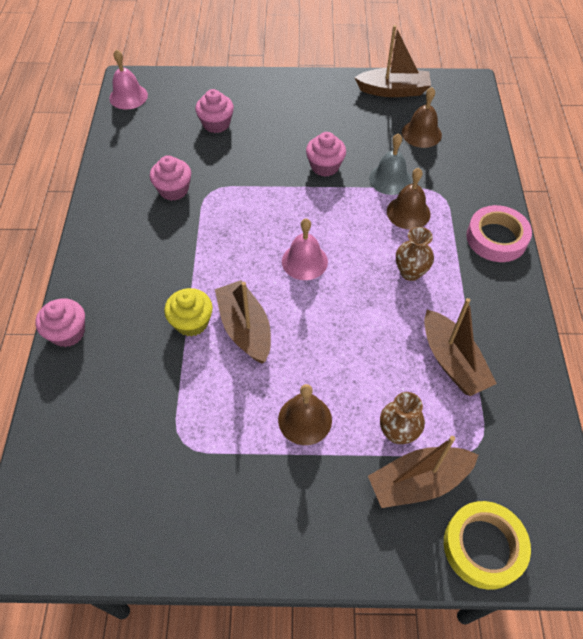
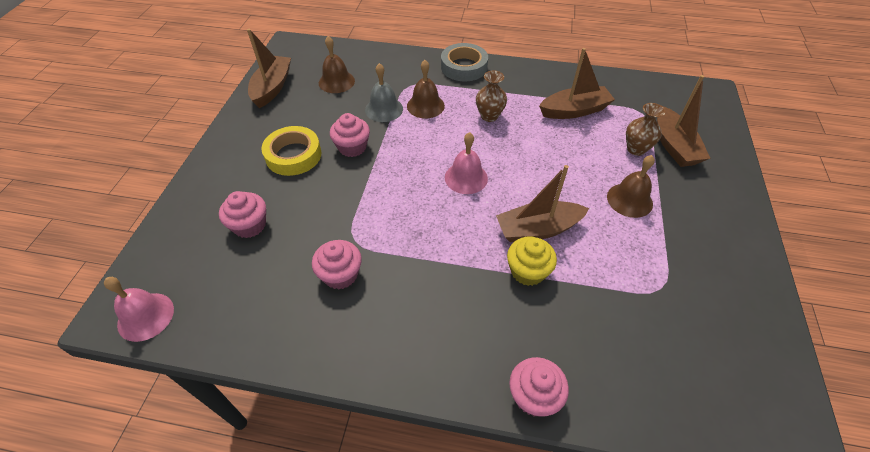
camera: 80 degrees left, 5 degrees down
yellow tape [444,501,531,590] -> yellow tape moved to [262,126,322,176]
pink tape [466,205,532,262] -> grey tape [441,43,488,81]

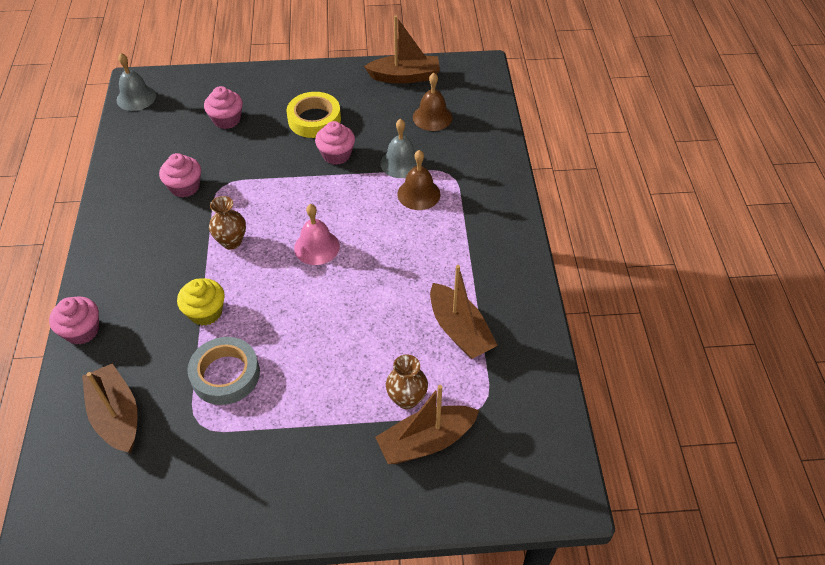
camera: 75 degrees right, 0 degrees up
pink bell [104,277,174,342] -> grey bell [116,53,156,111]
grey tape [441,43,488,81] -> grey tape moved to [187,337,260,405]
brown vase [476,70,507,122] -> brown vase moved to [209,196,246,250]
brown boat [496,165,589,242] -> brown boat moved to [82,363,138,453]
brown bell [607,155,655,218] -> none

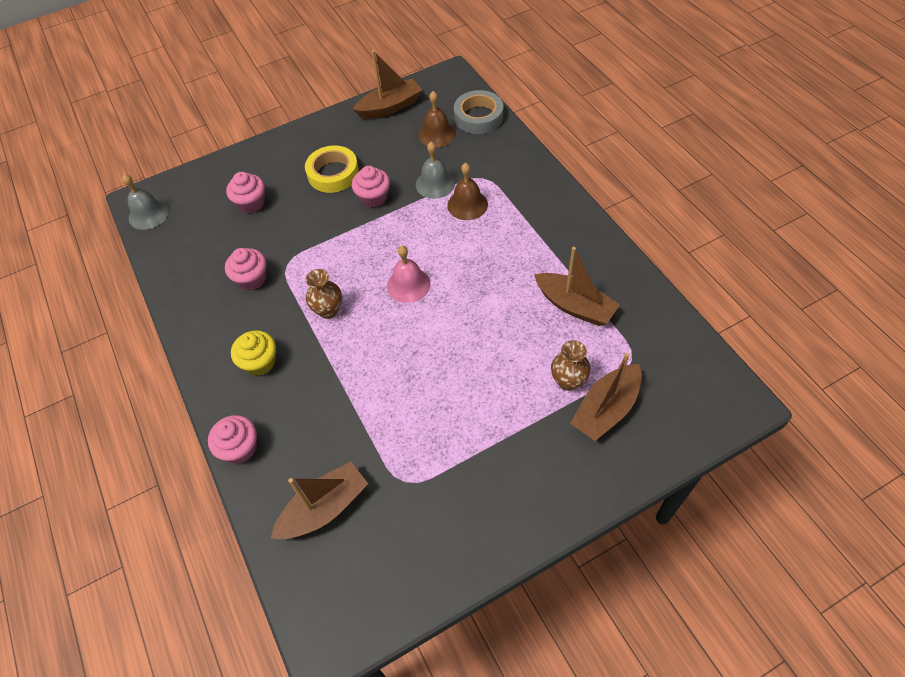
camera: 20 degrees left, 5 degrees up
brown boat [82,363,138,453] -> brown boat turned 105 degrees clockwise [271,462,368,539]
yellow cupcake [177,278,225,326] -> yellow cupcake moved to [231,330,276,376]
grey tape [187,337,260,405] -> grey tape moved to [454,90,503,134]

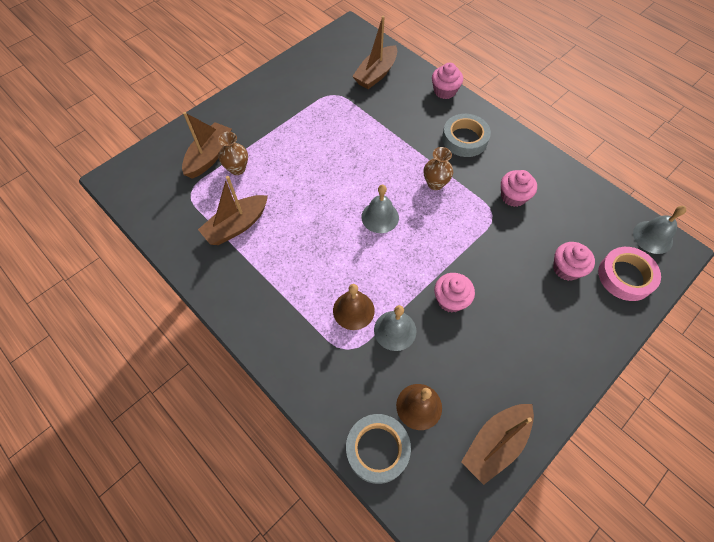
camera: 160 degrees right, 5 degrees up
yellow cupcake [231,330,276,376] -> grey tape [442,114,491,157]
yellow tape [305,145,359,193] -> none
pink bell [387,246,431,303] -> grey bell [361,185,399,233]
brown boat [534,247,620,326] -> brown boat turned 60 degrees counterclockwise [198,176,268,245]
none -> pink tape [598,247,661,301]

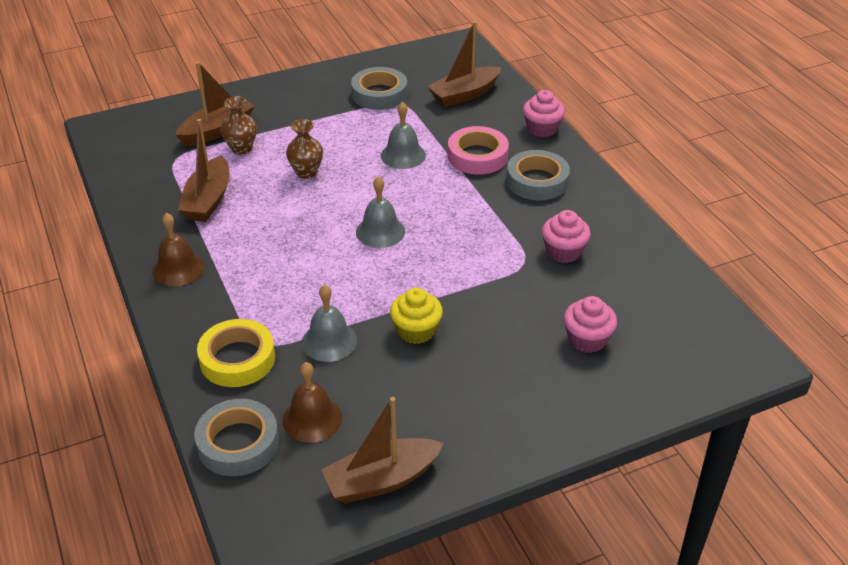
camera: 20 degrees right, 20 degrees down
brown boat [198,176,268,245] -> brown boat turned 60 degrees counterclockwise [178,119,230,222]
brown bell [333,284,375,330] -> brown bell moved to [152,213,204,286]
brown vase [424,147,453,190] -> brown vase moved to [286,119,323,179]
pink cupcake [434,273,475,312] -> yellow cupcake [390,288,443,344]
pink tape [598,247,661,301] -> pink tape moved to [448,126,509,175]
grey bell [633,206,686,254] -> grey bell moved to [381,102,426,169]
none -> yellow tape [197,319,275,387]
none -> grey tape [351,67,407,110]

